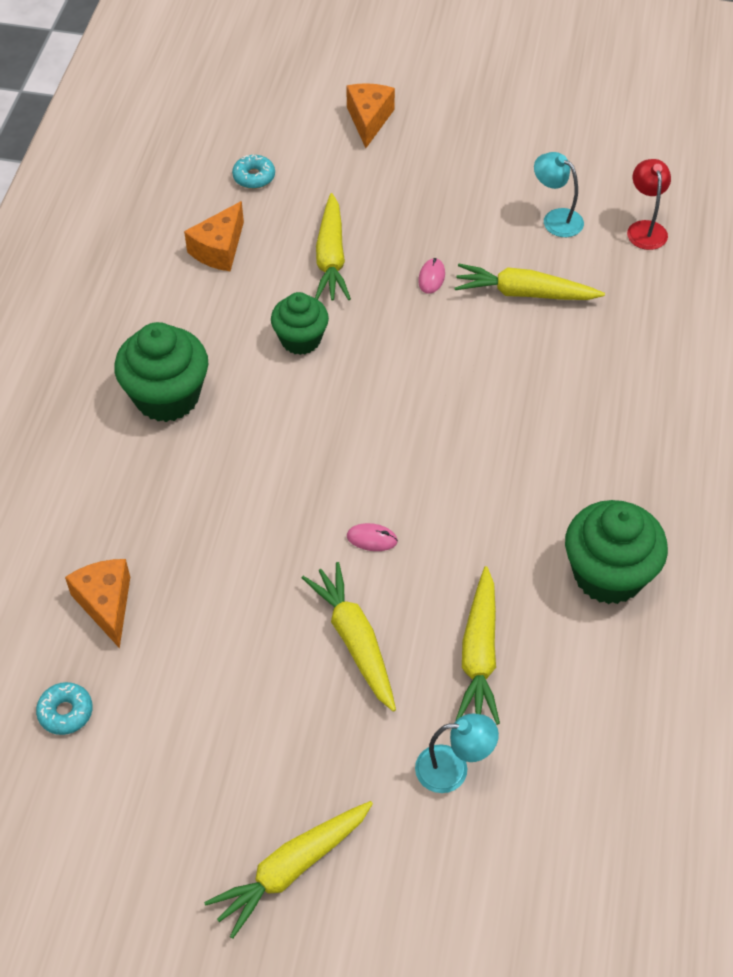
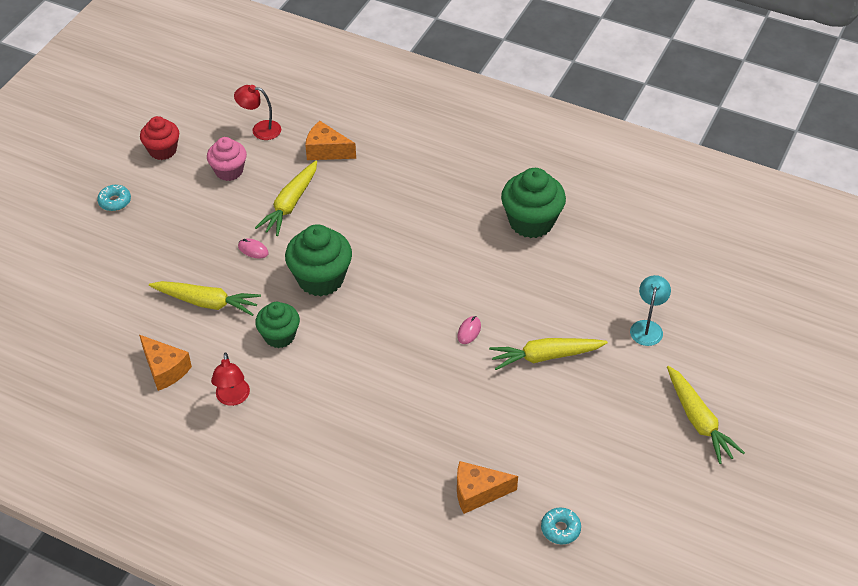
camera: 75 degrees left, 5 degrees down
green cupcake [114,322,208,422] -> green cupcake moved to [285,224,352,296]
turquoise donut [232,155,275,189] -> turquoise donut moved to [97,185,131,211]
orange cheese [346,83,395,148] -> orange cheese moved to [305,121,356,160]
yellow carrot [456,566,500,725] -> none
turquoise lamp [534,152,584,237] -> pink cupcake [207,137,247,181]
none -> red cupcake [140,116,179,160]
none -> red lamp [211,352,250,406]

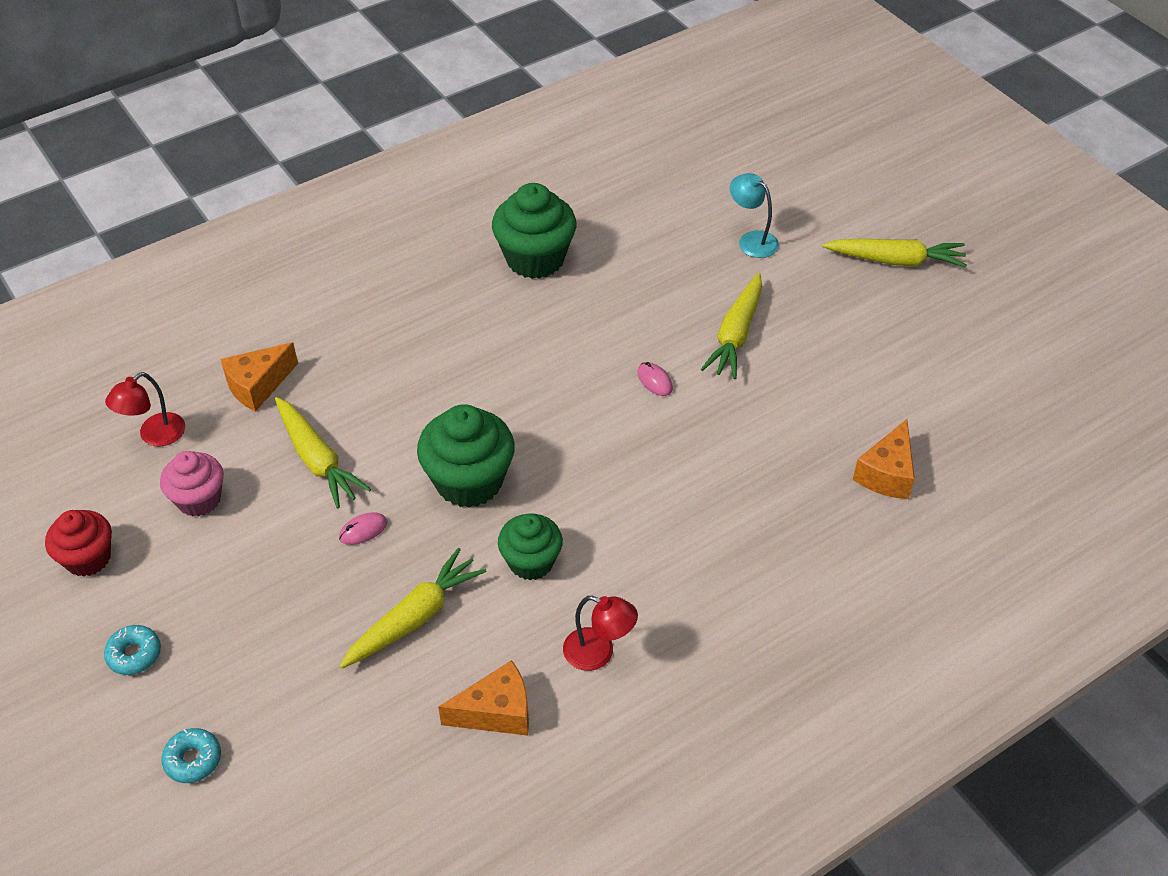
camera: 60 degrees left, 0 degrees up
turquoise donut [541,508,581,545] -> turquoise donut moved to [161,728,221,783]

